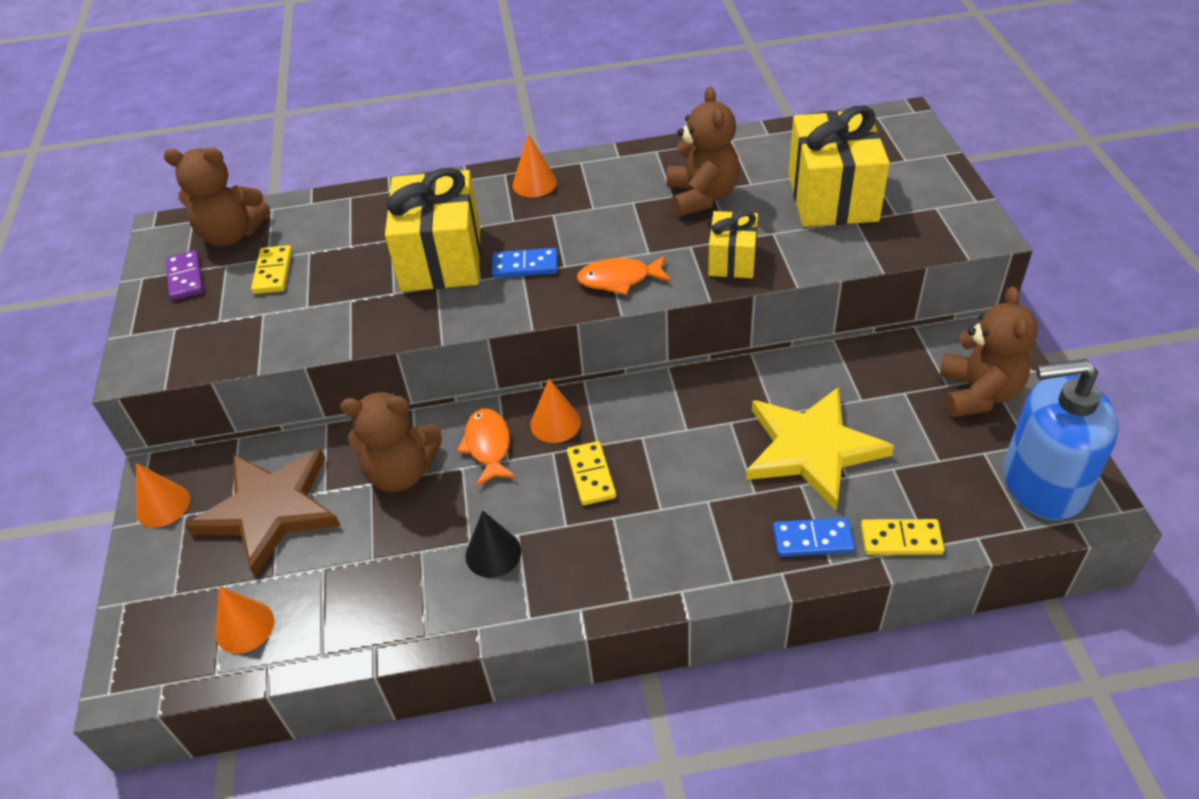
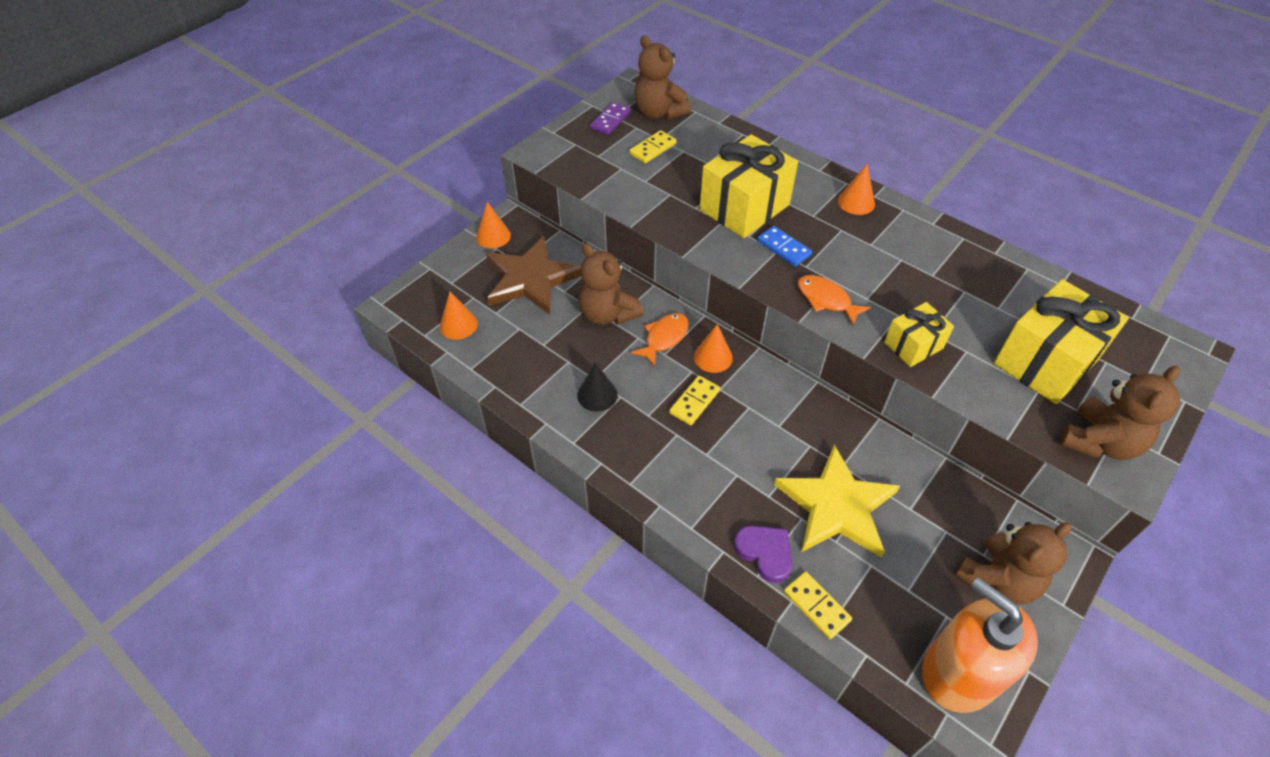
camera: 45 degrees right, 5 degrees up
brown teddy bear [667,87,739,217] -> brown teddy bear moved to [1060,366,1180,460]
blue domino [773,518,855,557] -> purple heart [734,526,793,583]
blue soap dispenser [1003,359,1118,520] -> orange soap dispenser [922,577,1038,713]

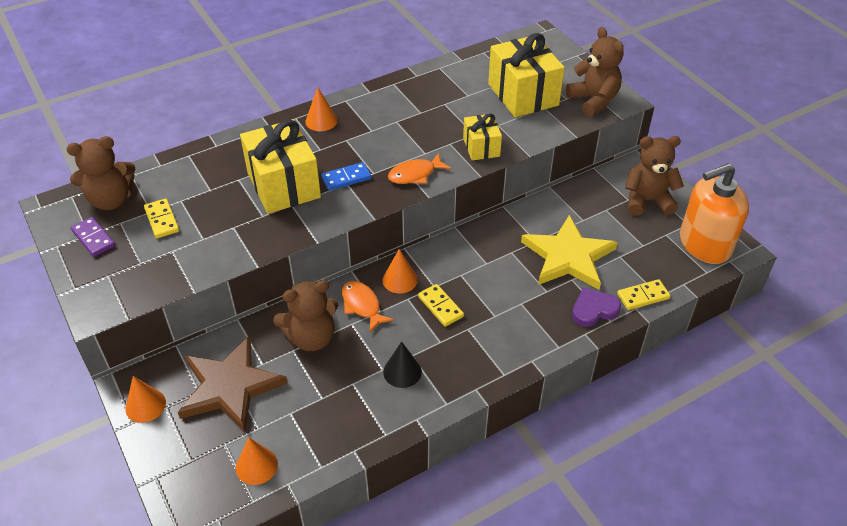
camera: 70 degrees left, 5 degrees down
brown teddy bear [955,522,1072,605] -> brown teddy bear turned 75 degrees counterclockwise [625,136,684,216]

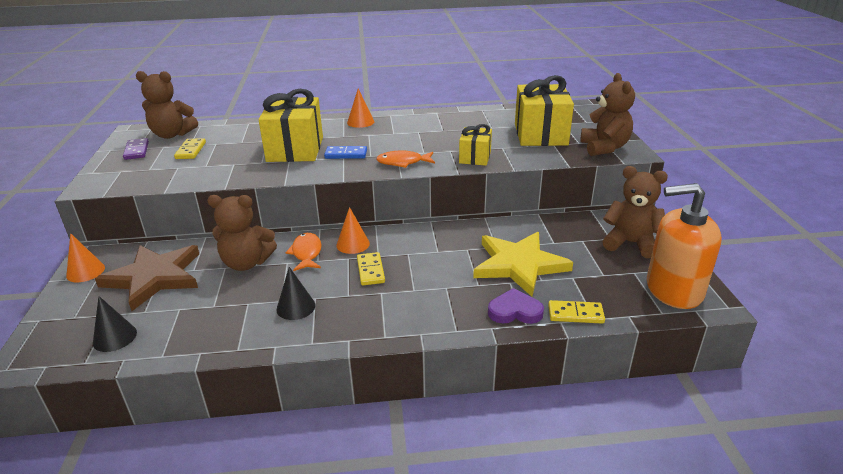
camera: 25 degrees right, 15 degrees down
orange cone [236,438,278,485] -> black cone [93,296,137,352]

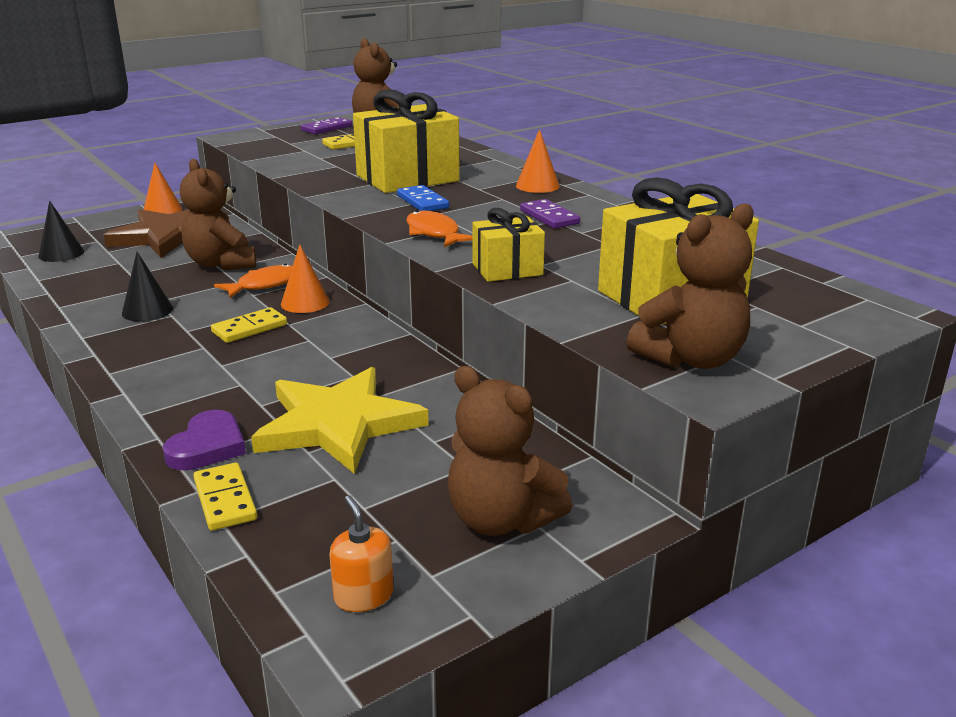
camera: 60 degrees right, 5 degrees down
purple heart [488,288,544,324] -> purple heart turned 45 degrees clockwise [163,410,246,470]
brown teddy bear [602,166,668,258] -> brown teddy bear turned 135 degrees clockwise [448,366,572,536]
orange soap dispenser [647,183,722,309] -> orange soap dispenser [329,495,394,612], size x0.42
none -> purple domino [520,199,580,229]

